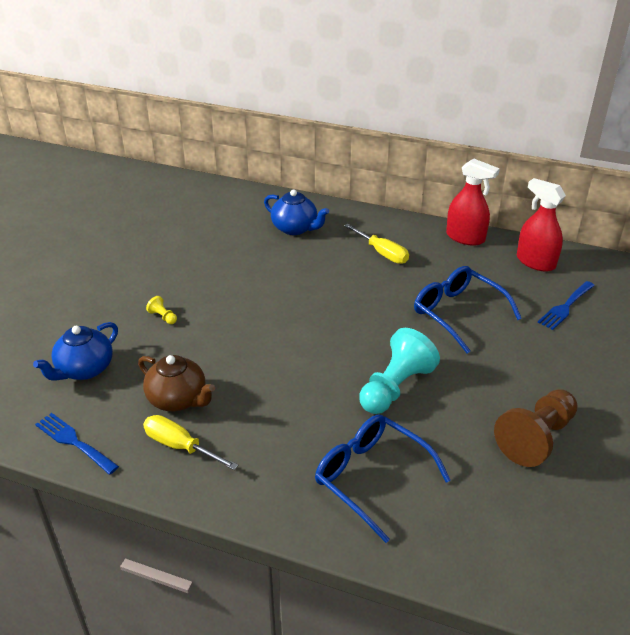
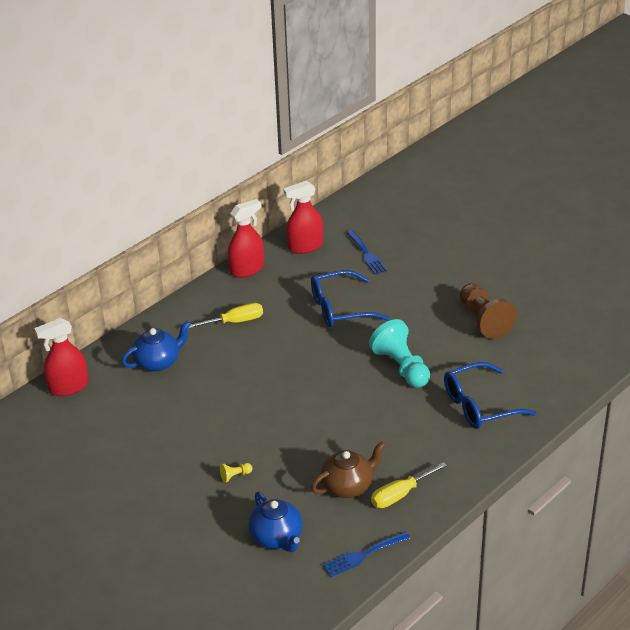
camera: 65 degrees left, 0 degrees up
none -> red spray bottle [34,318,89,396]

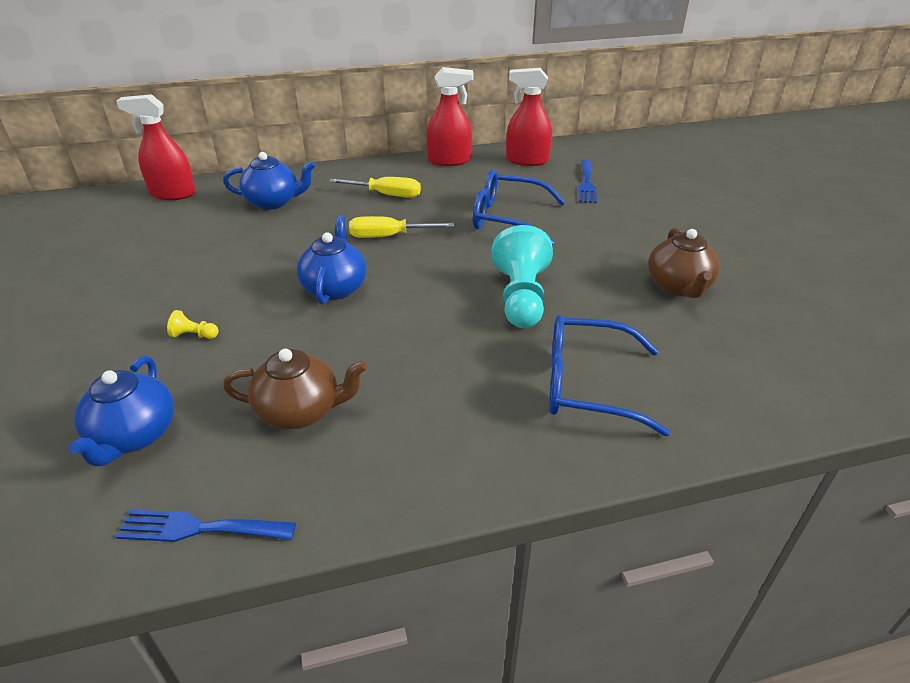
camera: 30 degrees right, 0 degrees up
yellow screwdriver [371,462,447,508] -> yellow screwdriver moved to [349,216,454,238]
brown pawn [460,283,517,339] -> brown teapot [648,228,720,298]
none -> blue teapot [297,216,367,305]

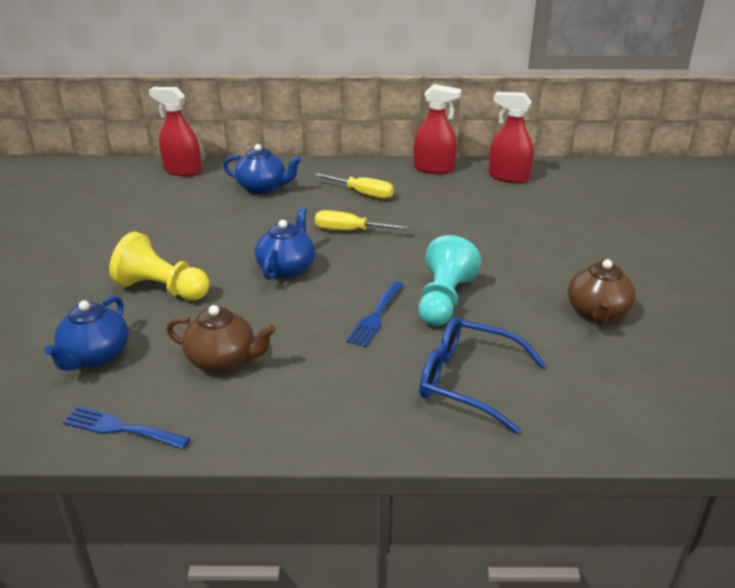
camera: 15 degrees right, 5 degrees down
yellow pawn [167,310,219,339] -> yellow pawn [109,232,209,301], size x2.48
blue glasses [473,170,566,245] -> none
blue fork [578,160,597,203] -> blue fork moved to [347,281,404,347]

